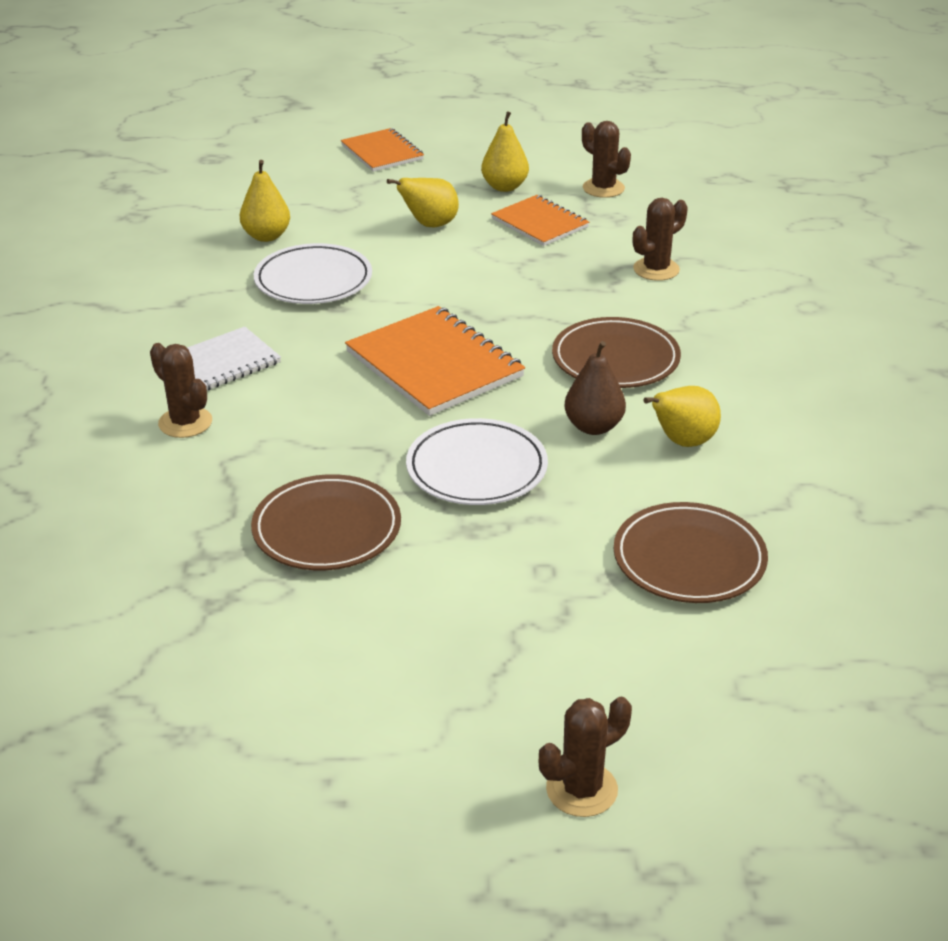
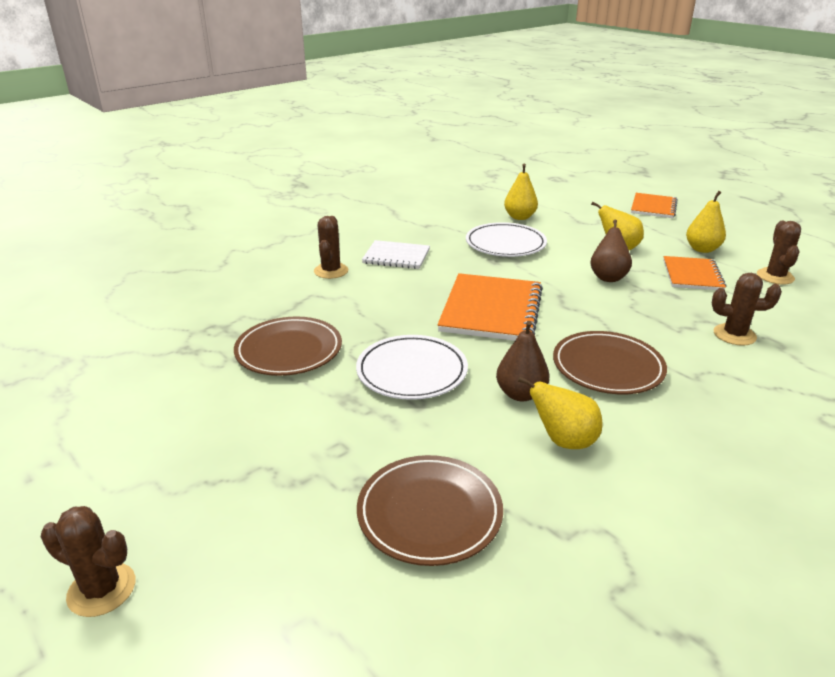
camera: 50 degrees right, 5 degrees down
none -> brown pear [590,220,632,282]

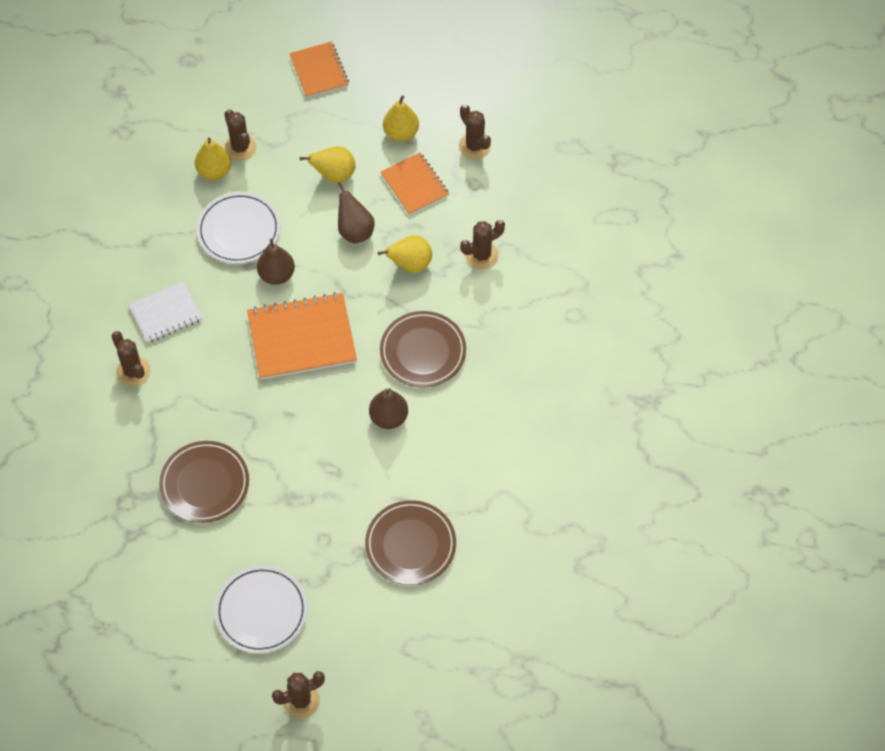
camera: 40 degrees left, 30 degrees up
white plate [356,335,468,400] -> white plate moved to [215,566,307,653]
orange notebook [437,273,543,341] -> orange notebook turned 75 degrees counterclockwise [247,292,357,380]
yellow pear [518,377,603,449] -> yellow pear moved to [378,235,432,273]
none -> brown cactus [224,109,256,161]
none -> brown pear [257,239,295,285]

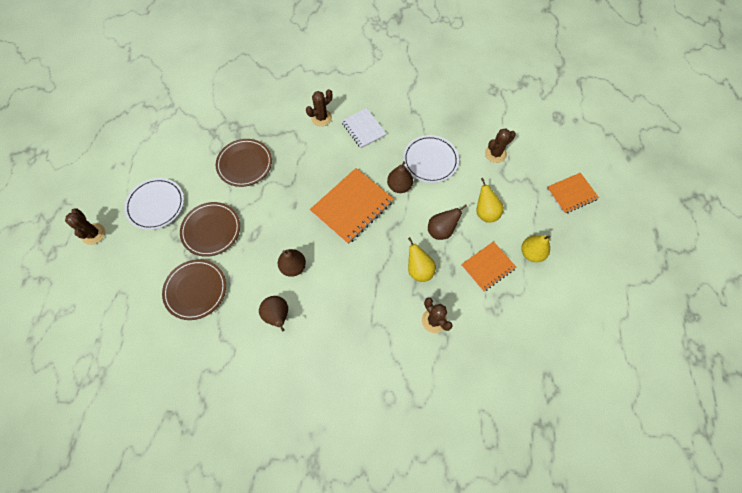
camera: 85 degrees right, 5 degrees up
yellow pear [195,137,232,180] -> none
orange notebook [247,292,357,380] -> orange notebook turned 60 degrees clockwise [310,168,394,244]
brown plate [380,311,466,388] -> brown plate moved to [180,202,240,257]
brown cactus [459,104,491,159] -> none
none -> brown pear [259,296,288,331]

